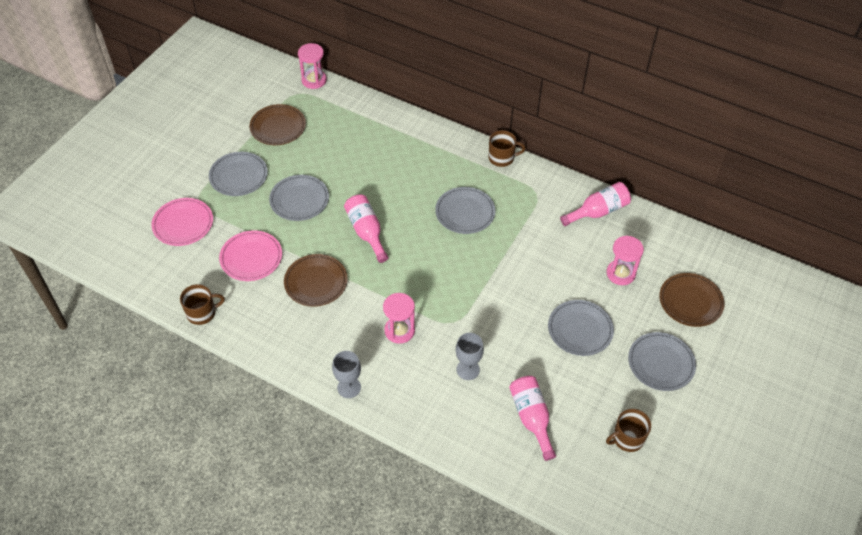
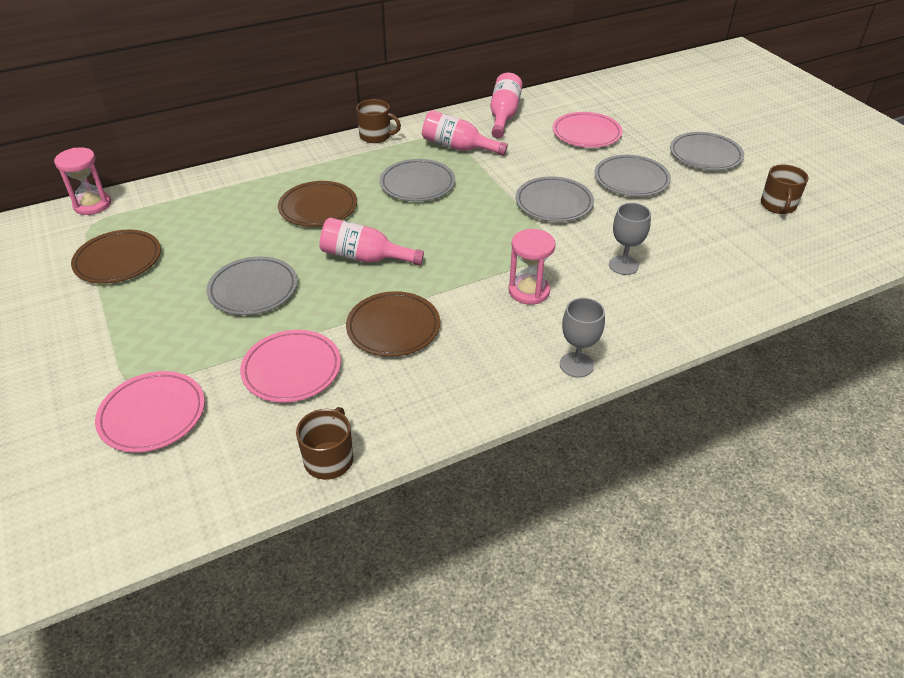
camera: 55 degrees left, 10 degrees down
grey plate [209,152,268,196] -> grey plate moved to [516,176,594,222]
brown mug [488,130,525,167] -> brown mug turned 75 degrees clockwise [356,99,401,143]
pink bottle [509,376,556,461] -> pink bottle moved to [422,110,508,156]
pink hourglass [606,236,644,285] -> pink plate [553,112,622,147]
brown plate [659,273,725,327] -> brown plate moved to [278,181,357,227]

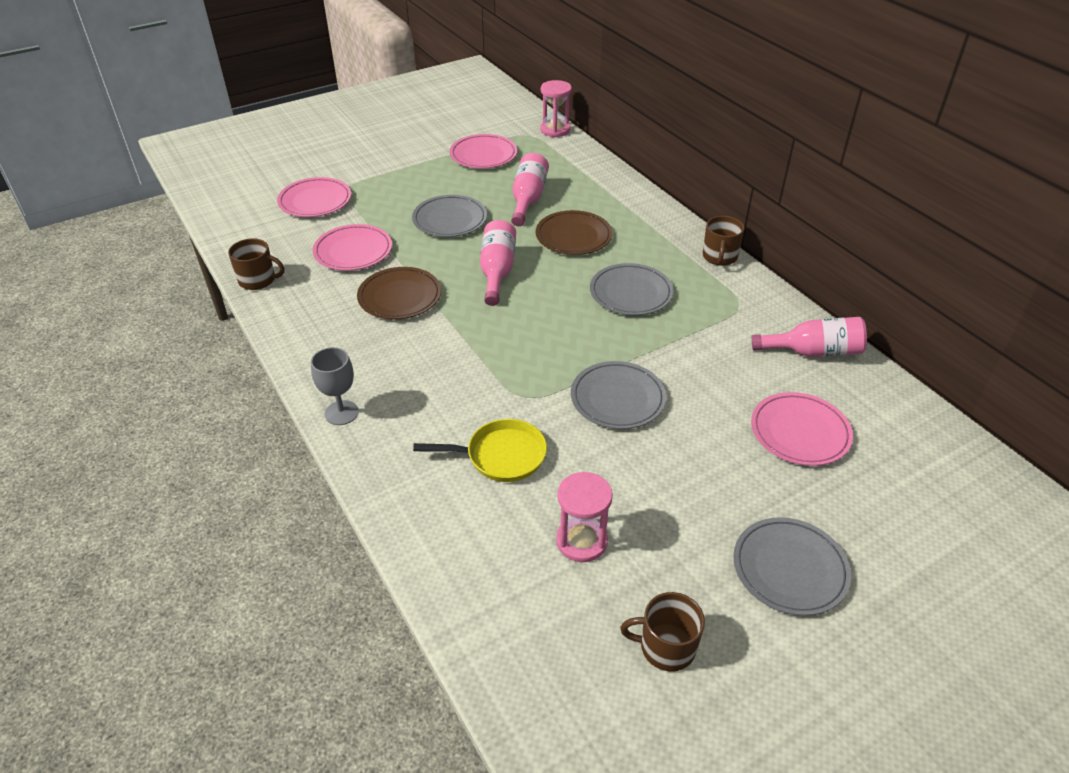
camera: 85 degrees right, 0 degrees up
brown plate [71,230,161,284] -> pink plate [450,134,517,169]
pink bottle [422,110,508,156] -> pink bottle moved to [511,153,549,226]
pink hourglass [509,229,556,304] -> pink hourglass moved to [556,472,613,562]
grey plate [595,155,671,197] -> none
grey goblet [609,203,651,275] -> yellow pan [413,419,547,482]

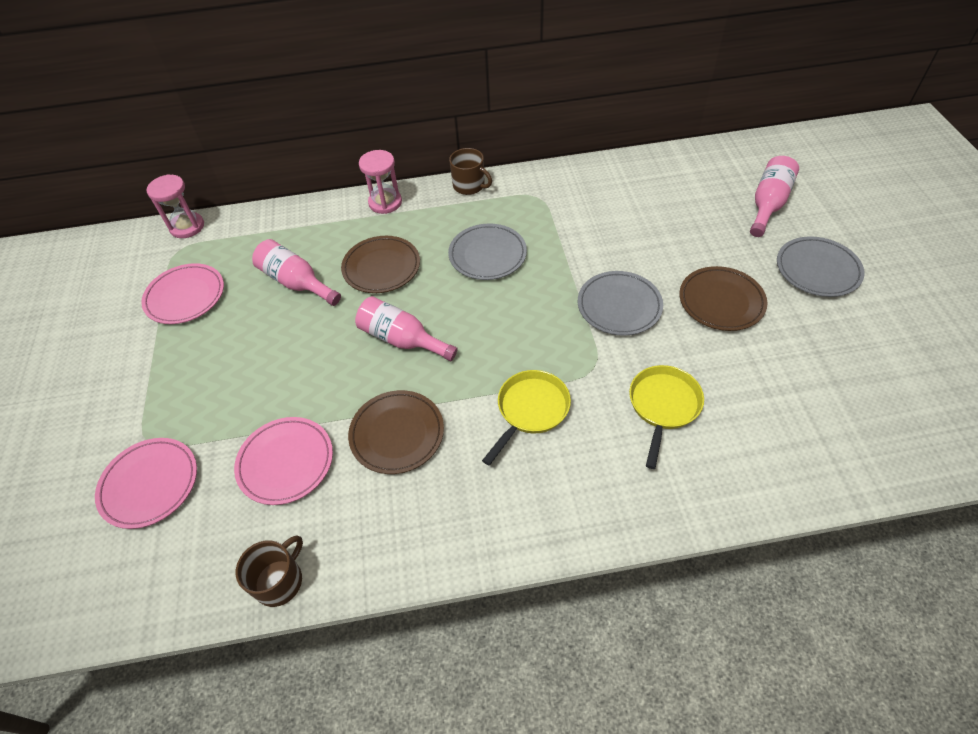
camera: 65 degrees left, 10 degrees up
grey goblet [311,347,359,425] -> none
grey plate [412,195,487,237] -> none
pink hourglass [556,472,613,562] -> pink hourglass moved to [359,150,402,214]
brown mug [620,592,705,671] -> none
pink plate [751,392,853,466] -> none
pink bottle [752,317,867,357] -> pink bottle moved to [750,156,799,237]
none -> yellow pan [482,370,571,465]
none -> brown plate [679,266,767,331]

